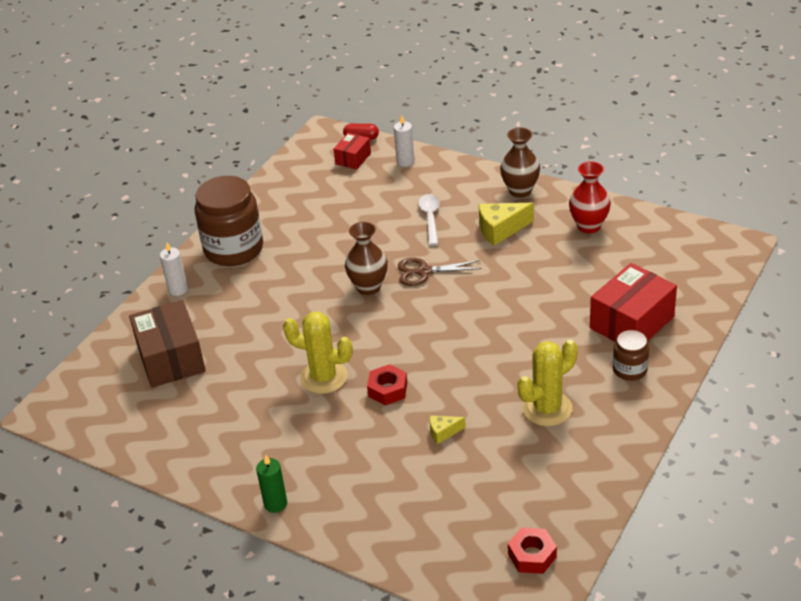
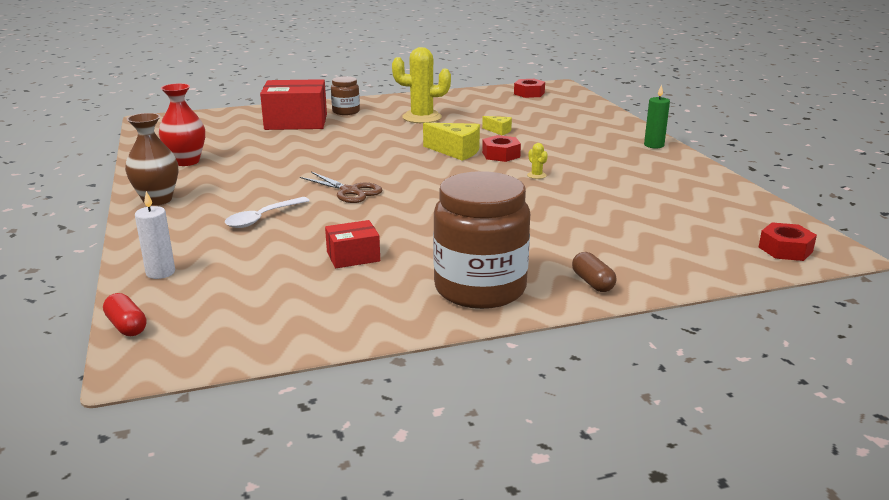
camera: 140 degrees left, 15 degrees down
brown box [129,300,206,388] -> none
white candle [160,243,188,296] -> brown capsule [572,252,616,292]
yellow cactus [283,312,353,394] -> yellow cactus [527,143,548,179], size x0.40
red box [333,133,371,170] -> red box moved to [325,220,380,268]
brown vase [345,222,388,295] -> none
yellow cheese [479,203,534,246] -> yellow cheese moved to [423,123,480,161]
none -> red nut [758,222,817,261]

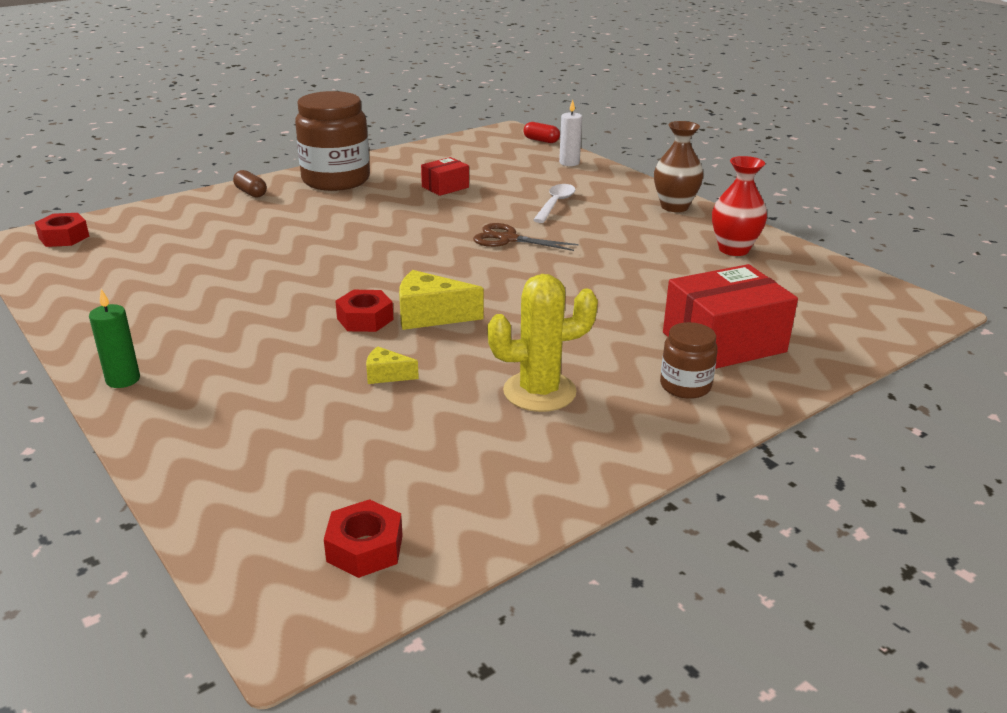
camera: 160 degrees right, 5 degrees up
yellow cactus [527,143,548,179] -> none

